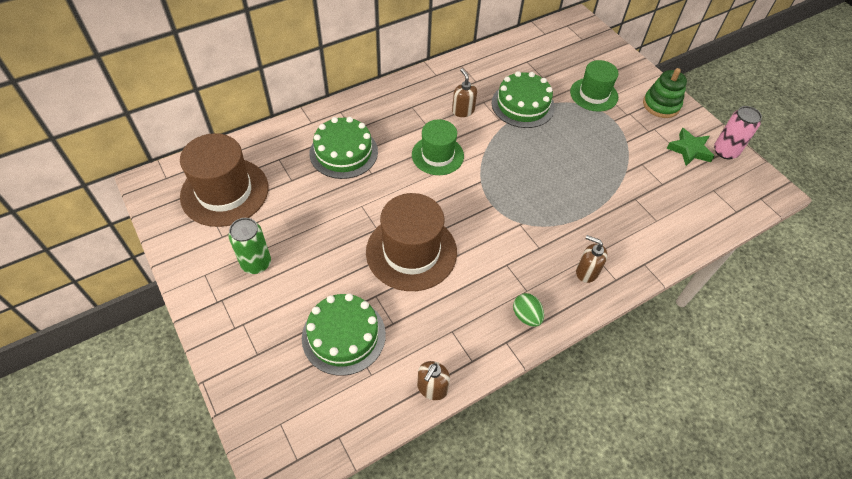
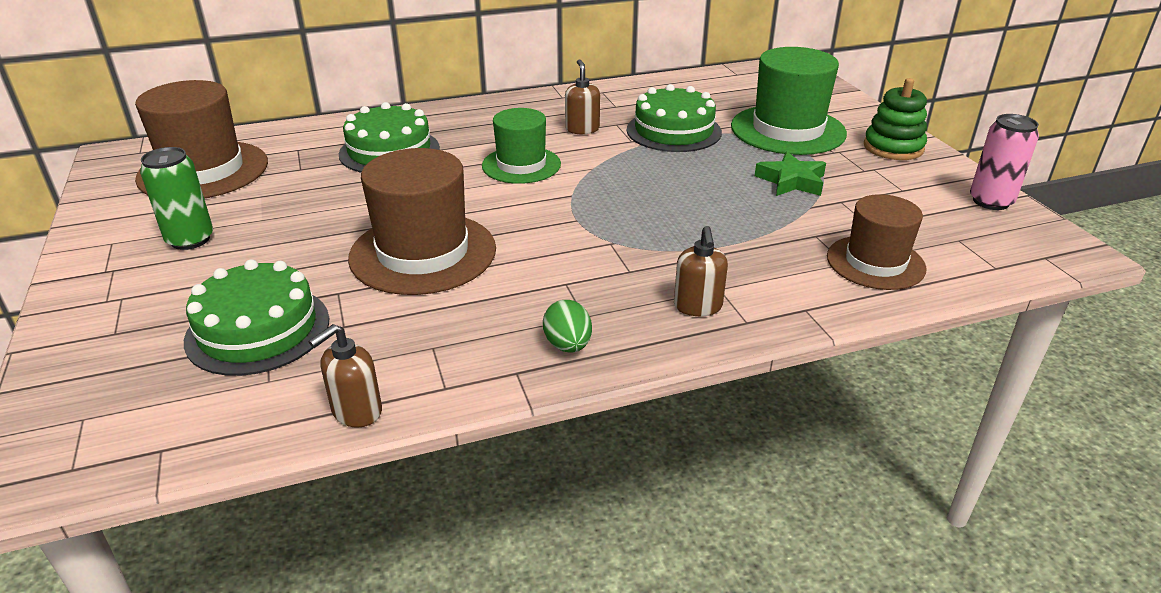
camera: 15 degrees right, 20 degrees down
green hat [570,60,619,112] -> green hat [731,47,847,155], size x1.55
brown soap dispenser [576,235,608,283] -> brown soap dispenser turned 135 degrees counterclockwise [674,226,728,316]
green star [666,128,715,166] -> green star moved to [755,152,826,196]
none -> brown hat [827,194,927,290]

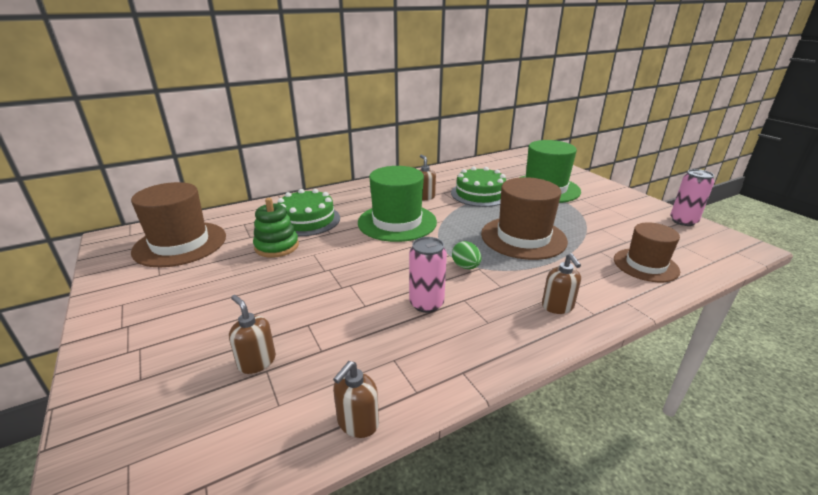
camera: 10 degrees left, 5 degrees down
green can [140,147,213,250] -> none
green cake [184,259,329,376] -> brown soap dispenser [229,295,276,374]
brown hat [348,148,496,295] -> brown hat moved to [481,177,568,260]
green hat [482,108,561,184] -> green hat [358,166,437,242], size x1.55
green egg [543,300,592,353] -> green egg moved to [452,241,481,269]
green star [755,152,826,196] -> none
green stacking toy [864,78,927,160] -> green stacking toy moved to [253,198,299,258]
none -> pink can [409,237,447,313]

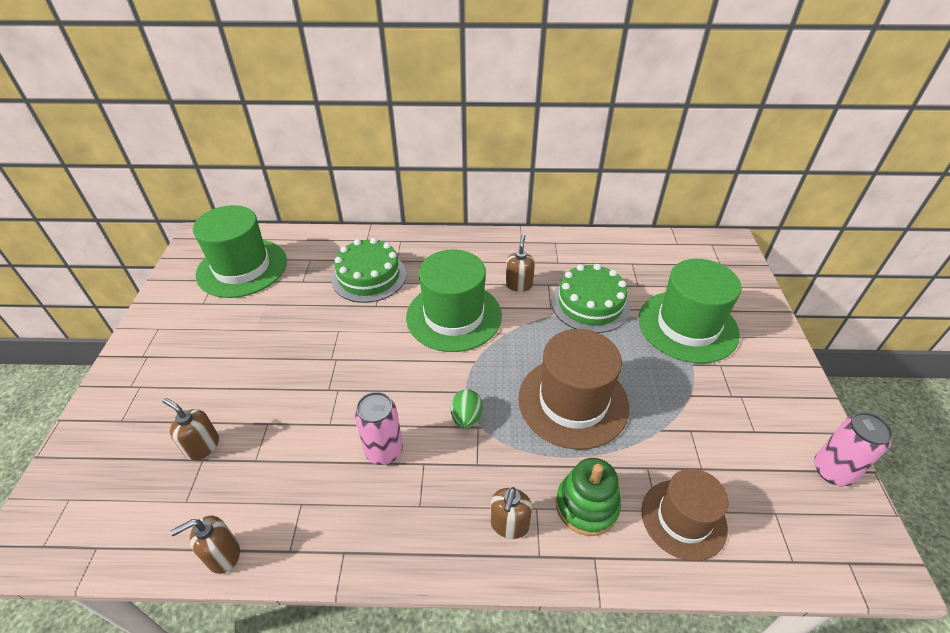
camera: 30 degrees right, 15 degrees up
brown hat [131,182,226,267] -> green hat [193,205,287,298]
brown soap dispenser [229,295,276,374] -> brown soap dispenser turned 45 degrees counterclockwise [162,398,219,461]
green stacking toy [253,198,299,258] -> green stacking toy moved to [556,458,621,536]

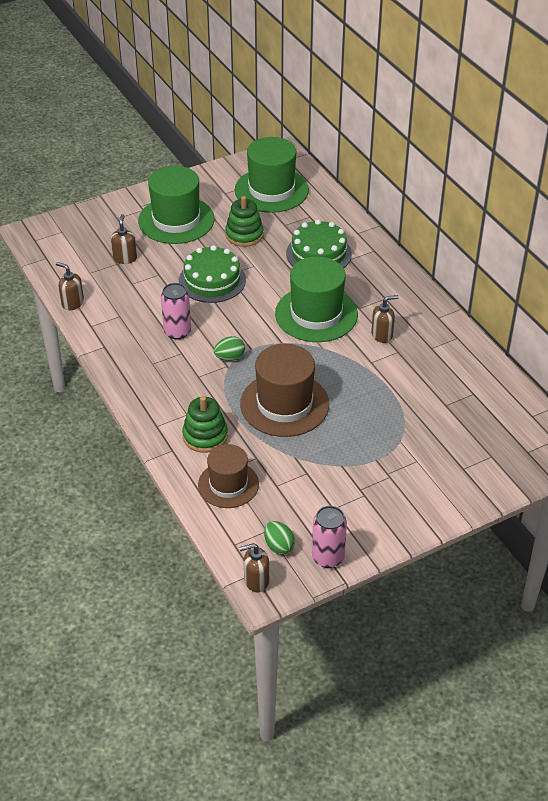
camera: 60 degrees right, 0 degrees up
brown soap dispenser [490,487,532,539] -> brown soap dispenser moved to [239,543,269,592]
green cake [551,264,630,333] -> green cake moved to [179,245,246,303]
green hat [639,259,742,363] -> green hat moved to [138,166,215,244]
none -> green stacking toy [225,196,264,247]
none -> green egg [264,521,295,555]

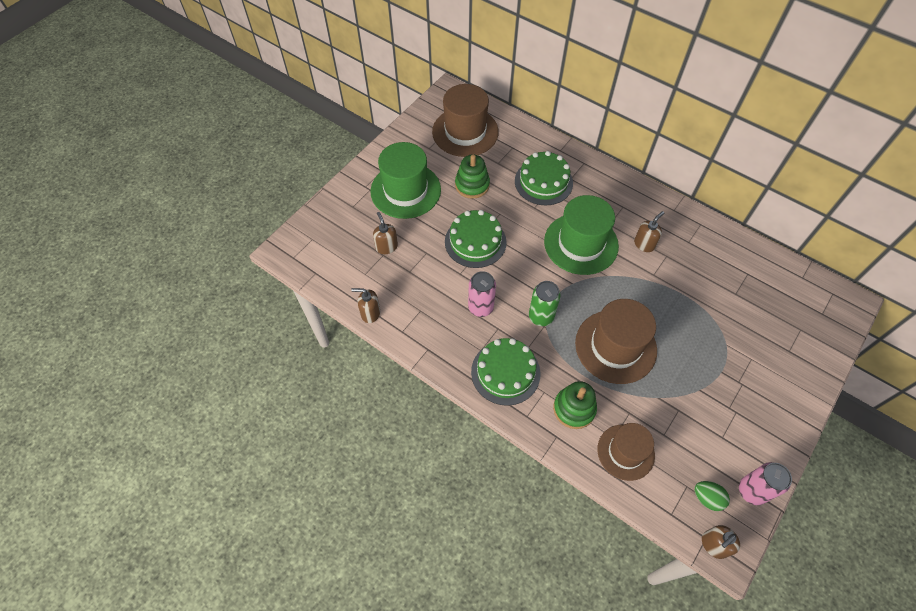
camera: 25 degrees left, 15 degrees up
green egg [214,336,245,361] -> green can [529,281,561,326]
green hat [235,137,309,213] -> brown hat [432,84,499,157]
none -> green cake [471,338,540,406]

